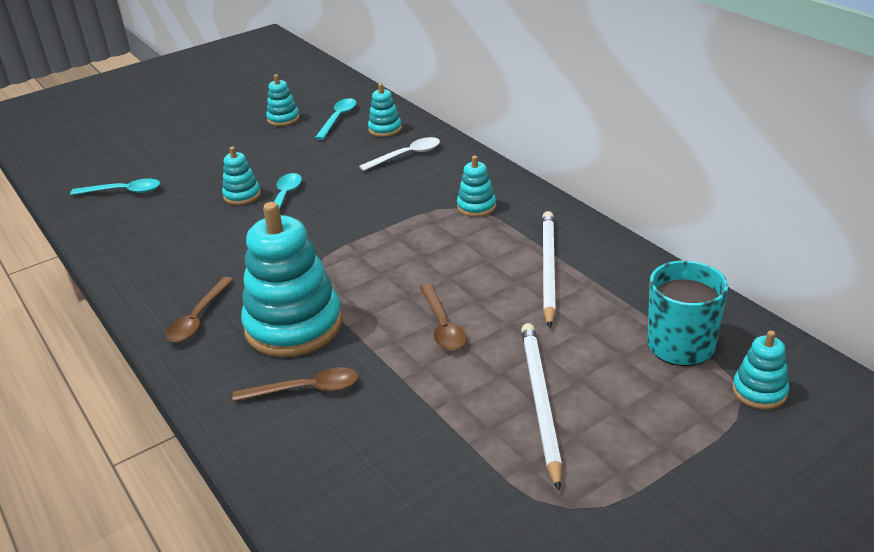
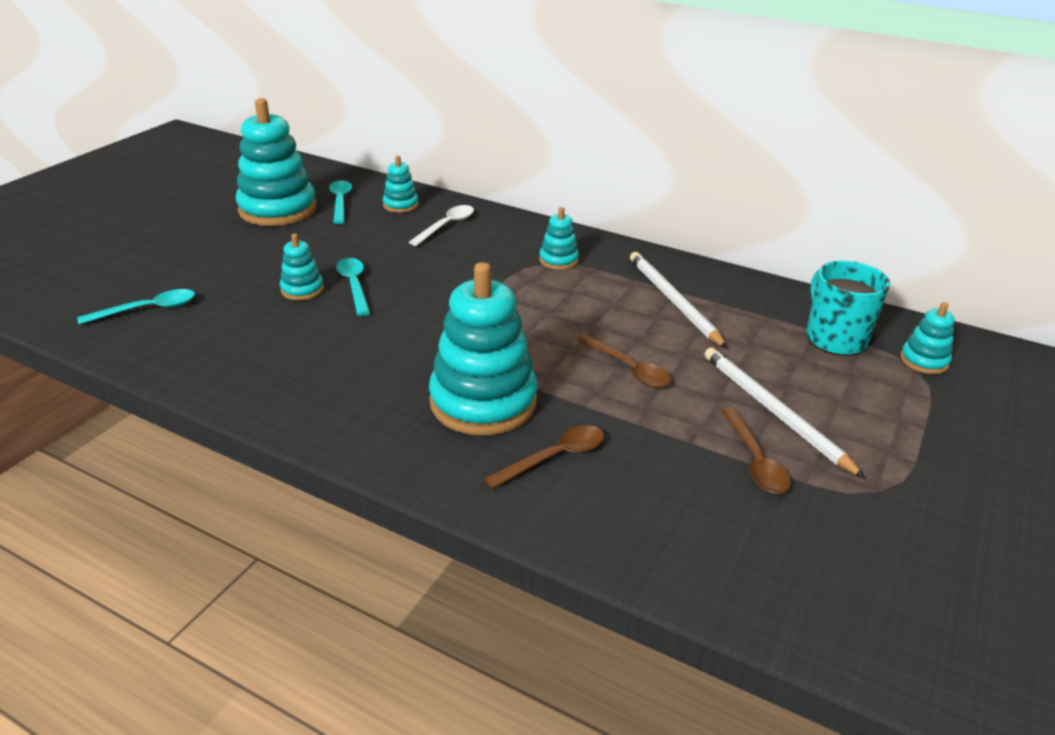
camera: 30 degrees left, 0 degrees up
brown spoon [165,277,234,343] -> brown spoon moved to [722,408,791,494]
turquoise stacking toy [266,74,300,126] -> turquoise stacking toy [236,98,317,226], size x2.12

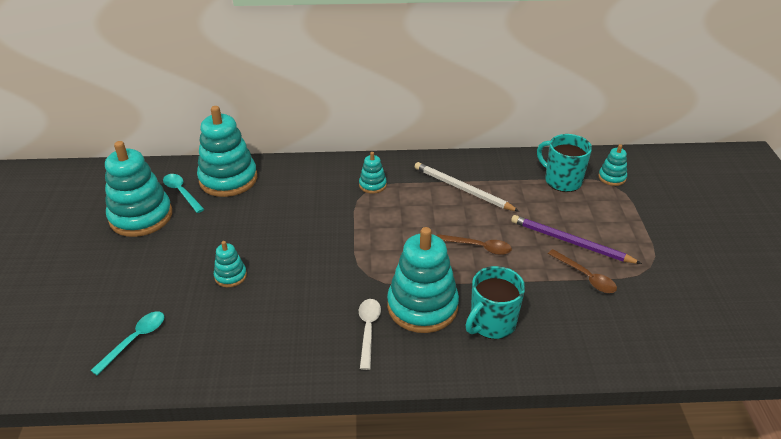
camera: 30 degrees left, 5 degrees up
turquoise spoon [336,258,370,316] -> none
turquoise stacking toy [383,156,419,213] -> turquoise stacking toy [197,106,257,197], size x2.12
white spoon [409,205,474,246] -> white spoon moved to [359,299,381,370]
brown spoon [484,425,604,489] -> turquoise mug [465,266,525,339]
white pencil [705,348,865,478] -> purple pencil [511,215,642,264]

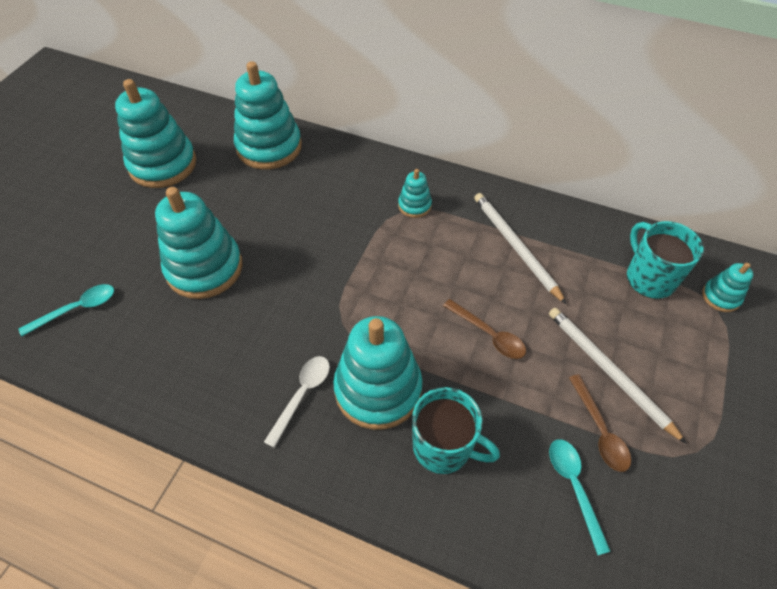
camera: 25 degrees right, 15 degrees up
turquoise spoon [163,174,204,213] -> turquoise spoon moved to [549,439,611,555]
turquoise stacking toy [214,241,247,287] -> turquoise stacking toy [155,187,242,299], size x2.12
turquoise mug [465,266,525,339] -> turquoise mug turned 135 degrees counterclockwise [412,387,500,474]
purple pencil [511,215,642,264] -> white pencil [549,308,687,444]

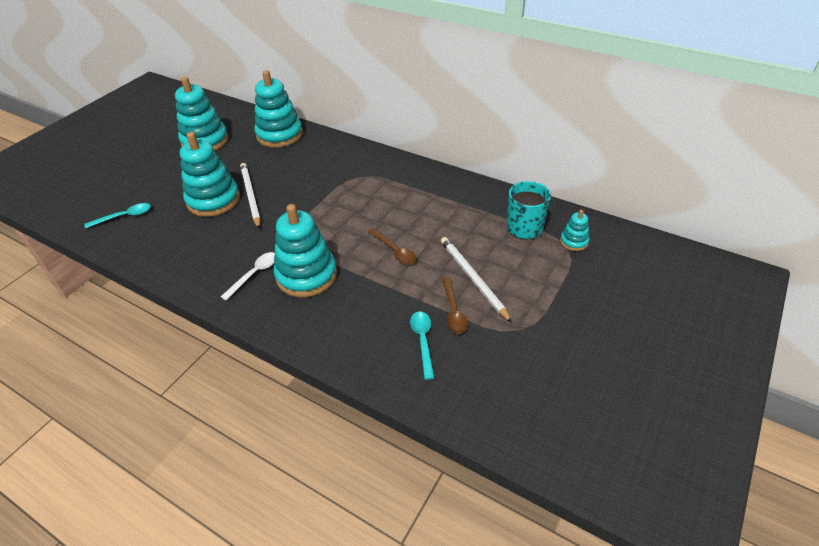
camera: 10 degrees right, 10 degrees down
turquoise stacking toy [398,169,432,218] -> none
turquoise mug [412,387,500,474] -> none
white pencil [474,193,566,304] -> white pencil moved to [240,163,261,228]

